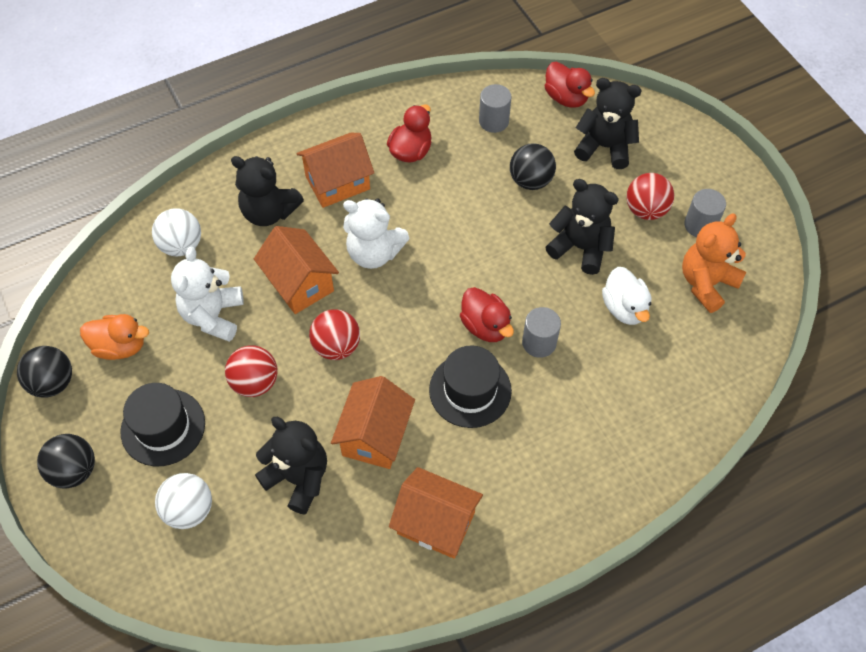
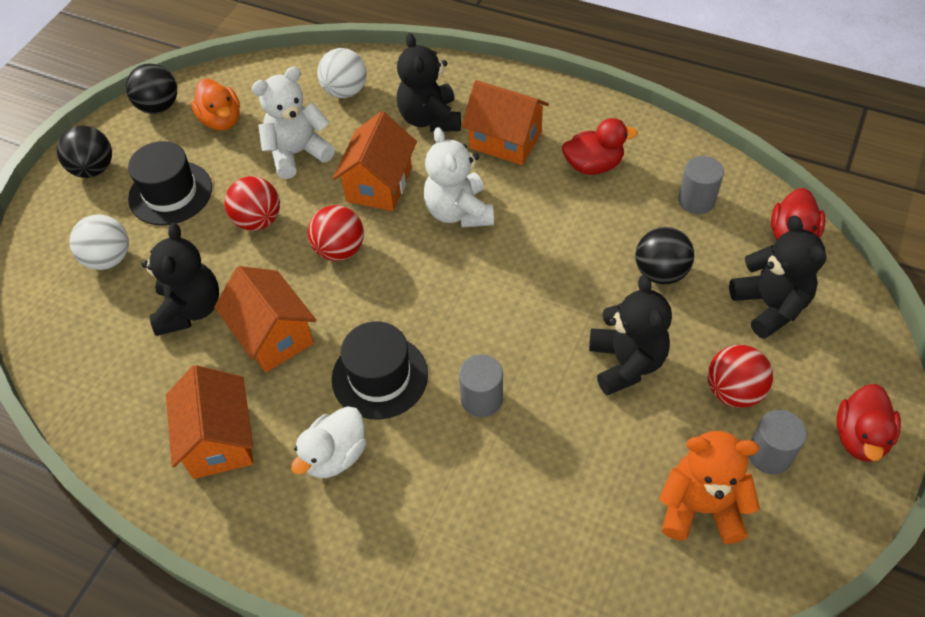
camera: 55 degrees right, 5 degrees down
orange house [331,376,415,469] -> orange house turned 75 degrees clockwise [214,266,316,372]
red duck [460,287,514,342] -> red duck moved to [837,384,901,462]
white duck [602,267,652,325] -> white duck moved to [291,406,366,478]

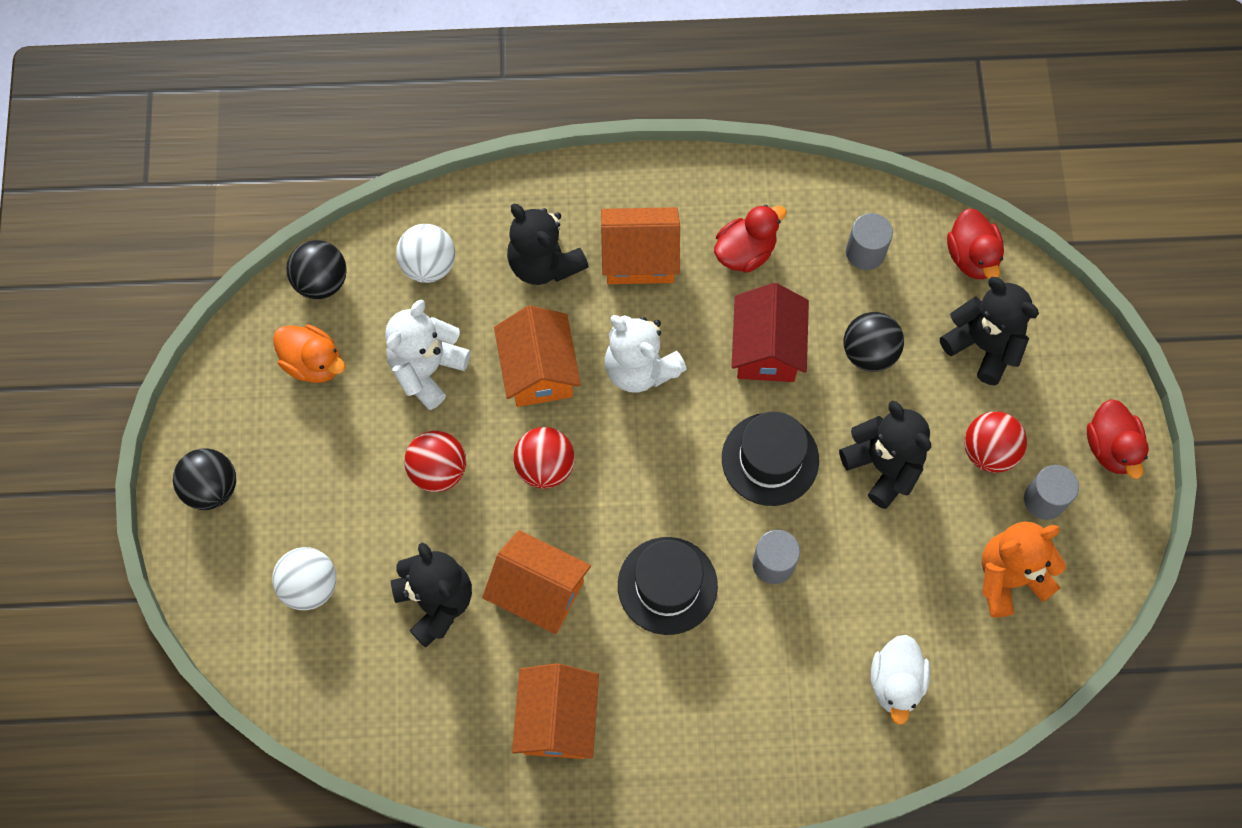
camera: 30 degrees left, 15 degrees up
black ball [126,64,177,114] -> black ball moved to [287,240,347,299]
black hat [128,141,212,225] -> black hat moved to [722,412,819,506]
orange house [166,365,253,479] -> orange house turned 45 degrees clockwise [512,663,599,759]
white duck [291,406,366,478] -> white duck moved to [871,635,930,725]
none -> red house [732,283,809,382]

